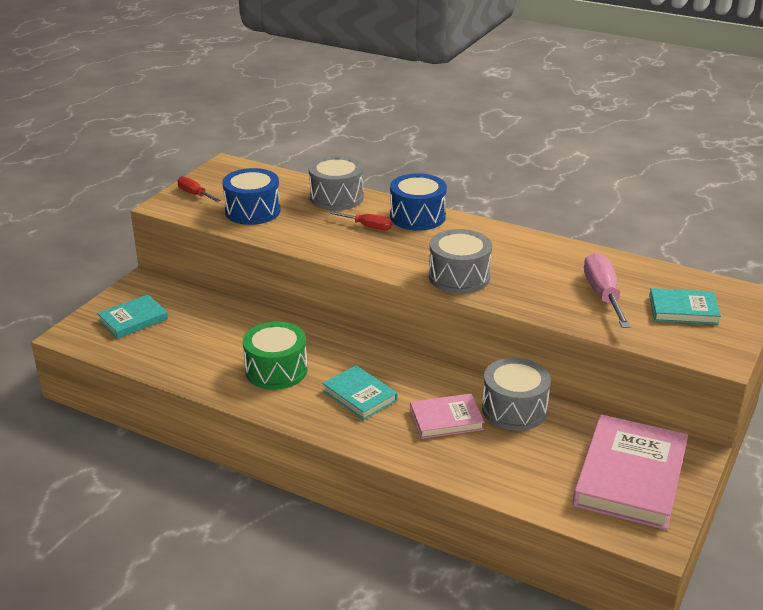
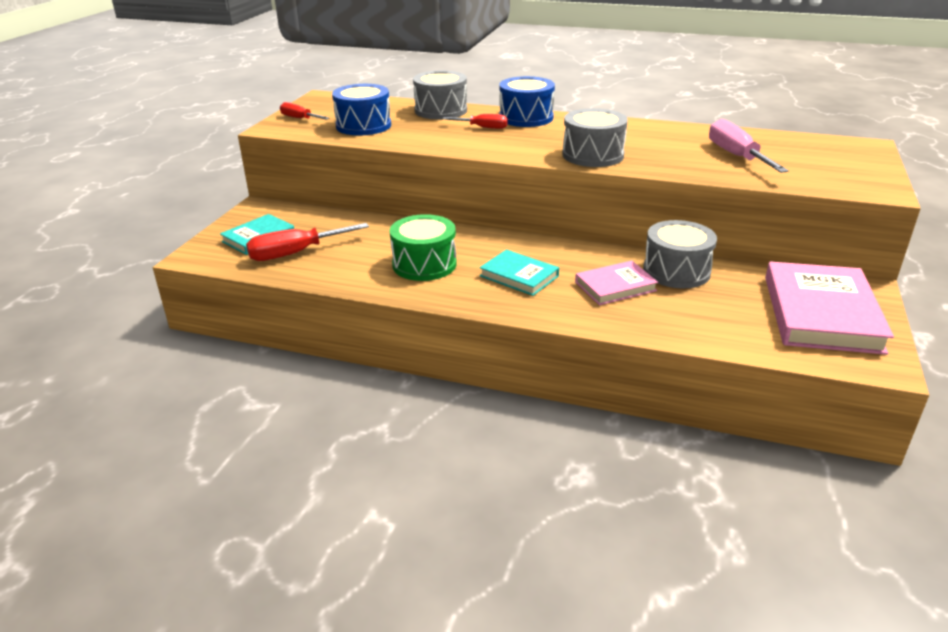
camera: 10 degrees left, 0 degrees up
turquoise book [649,288,721,325] -> none
none -> red screwdriver [246,223,369,261]

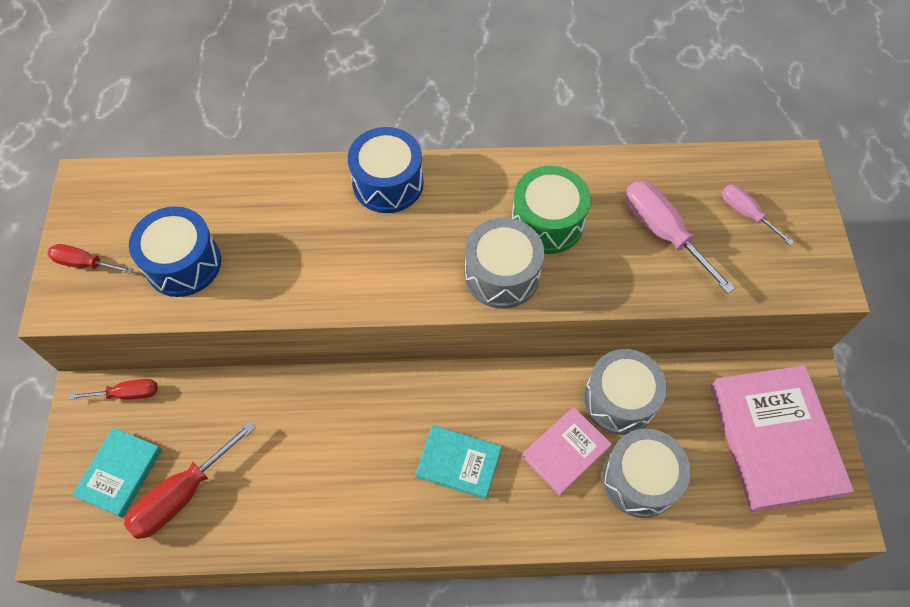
camera: 20 degrees left, 30 degrees up
green drum [390,214,457,281] -> green drum moved to [511,166,591,254]
grey drum [413,70,467,119] -> grey drum moved to [602,429,691,518]
red screwdriver [443,114,508,129] -> red screwdriver moved to [69,379,158,400]
none -> pink screwdriver [722,185,794,246]

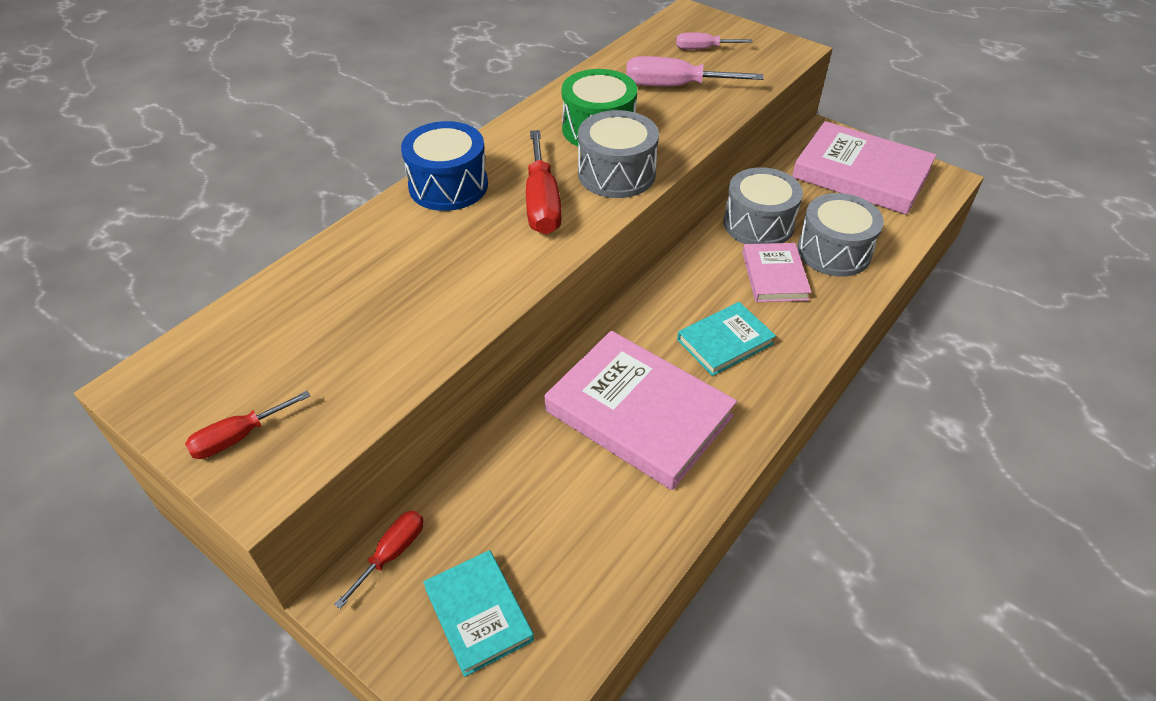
camera: 50 degrees left, 15 degrees down
red screwdriver [124,421,256,539] -> red screwdriver moved to [526,130,562,234]
blue drum [129,207,221,297] -> none
none -> pink book [545,331,737,490]

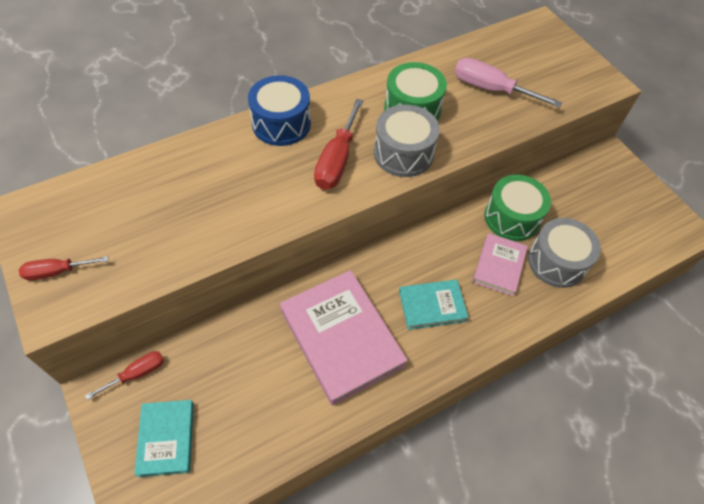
camera: 20 degrees right, 10 degrees up
pink screwdriver [676,32,753,50] -> none
grey drum [724,167,803,244] -> green drum [485,175,551,241]
pink book [792,121,937,215] -> none

